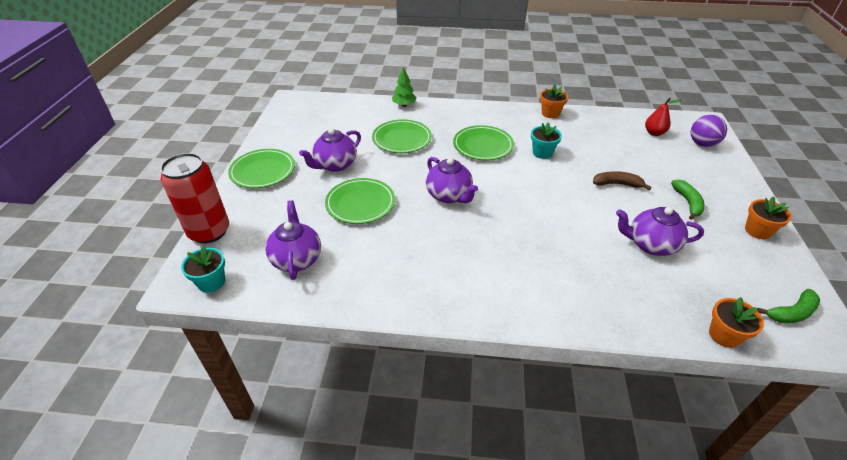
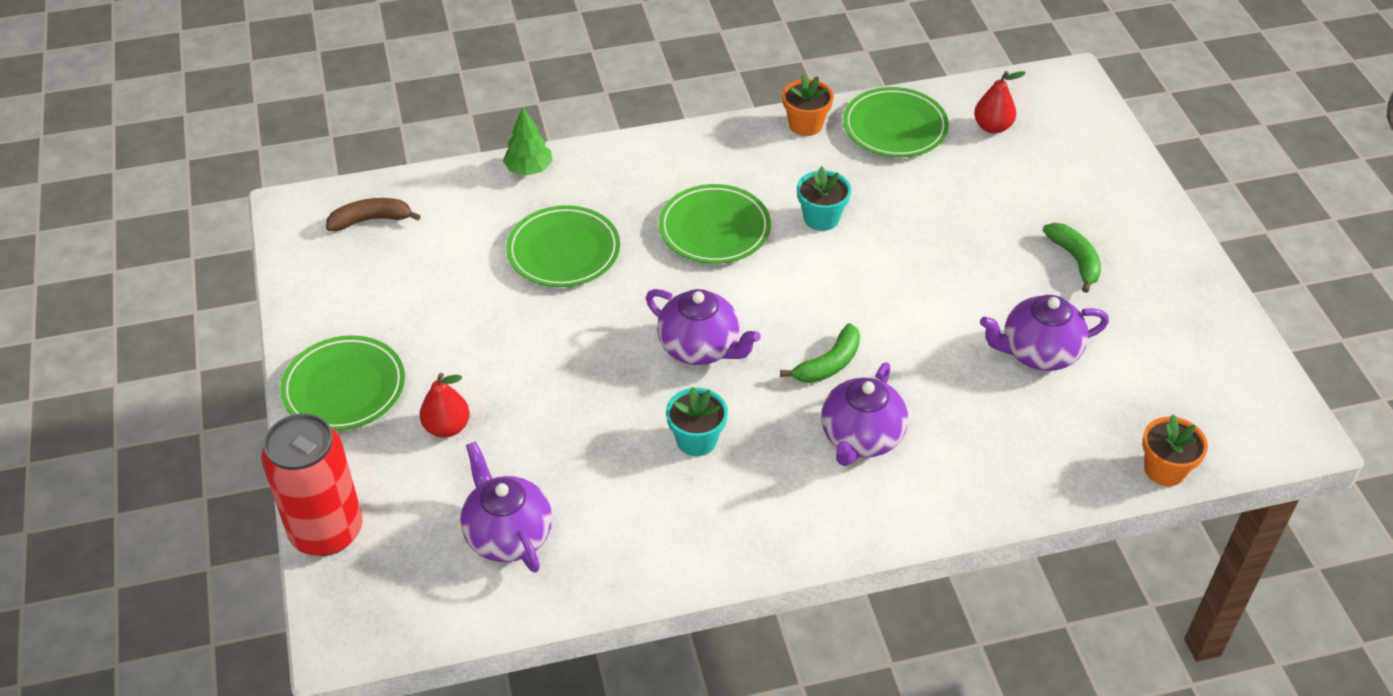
camera: 20 degrees left, 5 degrees up
turquoise flower pot [181,246,225,293] -> turquoise flower pot moved to [666,387,728,456]
purple teapot [299,128,361,172] -> purple teapot moved to [821,362,908,466]
green plate [325,178,395,224] -> green plate moved to [843,87,949,157]
brown banana [593,171,652,190] -> brown banana moved to [326,198,421,231]
purple ball [691,115,727,147] -> none
orange flower pot [745,196,792,239] -> none
green banana [757,289,820,323] -> green banana moved to [780,323,860,383]
none -> red pear [420,373,470,438]

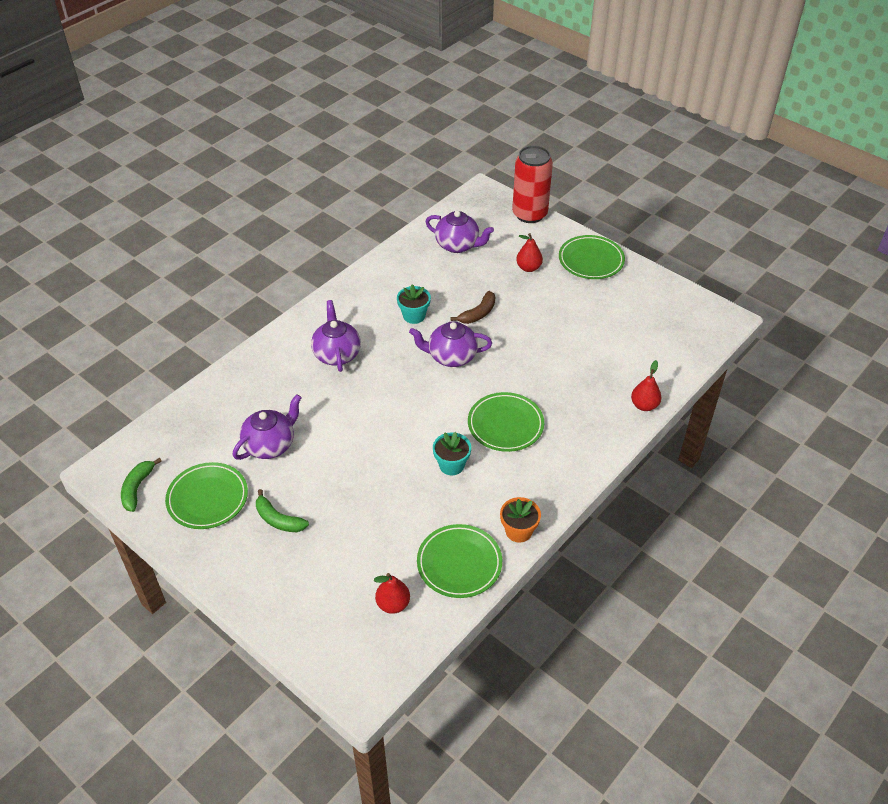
camera: 145 degrees right, 0 degrees up
brown banana [326,198,421,231] -> brown banana moved to [451,291,495,324]
green tree [503,107,553,176] -> red pear [631,360,661,411]
green plate [506,205,620,287] -> green plate moved to [165,462,248,529]
green banana [780,323,860,383] -> green banana moved to [121,458,162,512]
orange flower pot [1142,414,1208,486] -> none

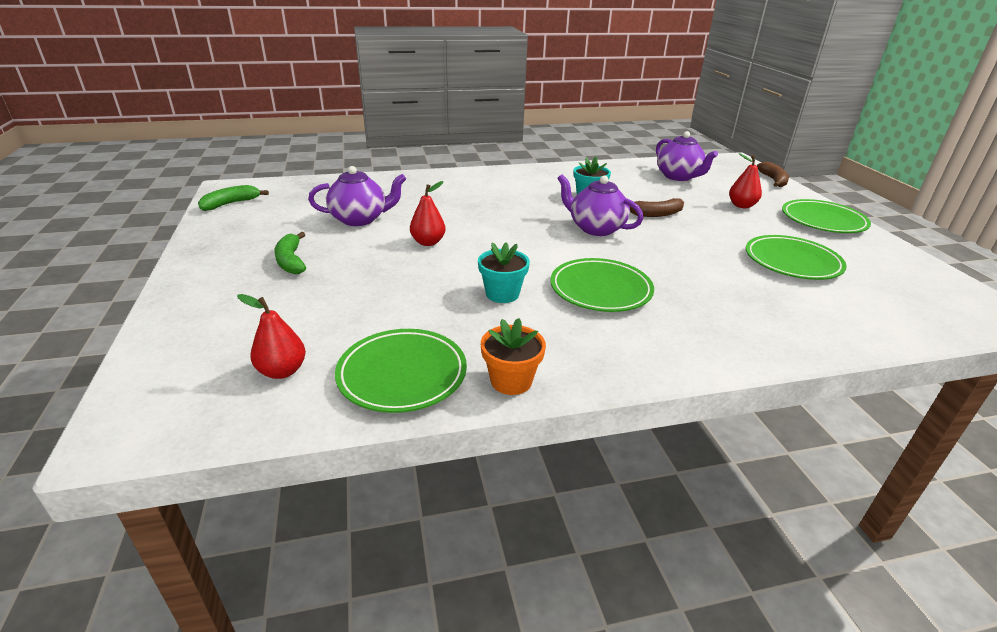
camera: 35 degrees right, 15 degrees down
green plate [165,462,248,529] -> green plate moved to [746,235,847,280]
purple teapot [311,300,361,372] -> none
red can [512,145,553,223] -> brown banana [757,162,789,187]
red pear [631,360,661,411] -> red pear moved to [410,181,446,246]

